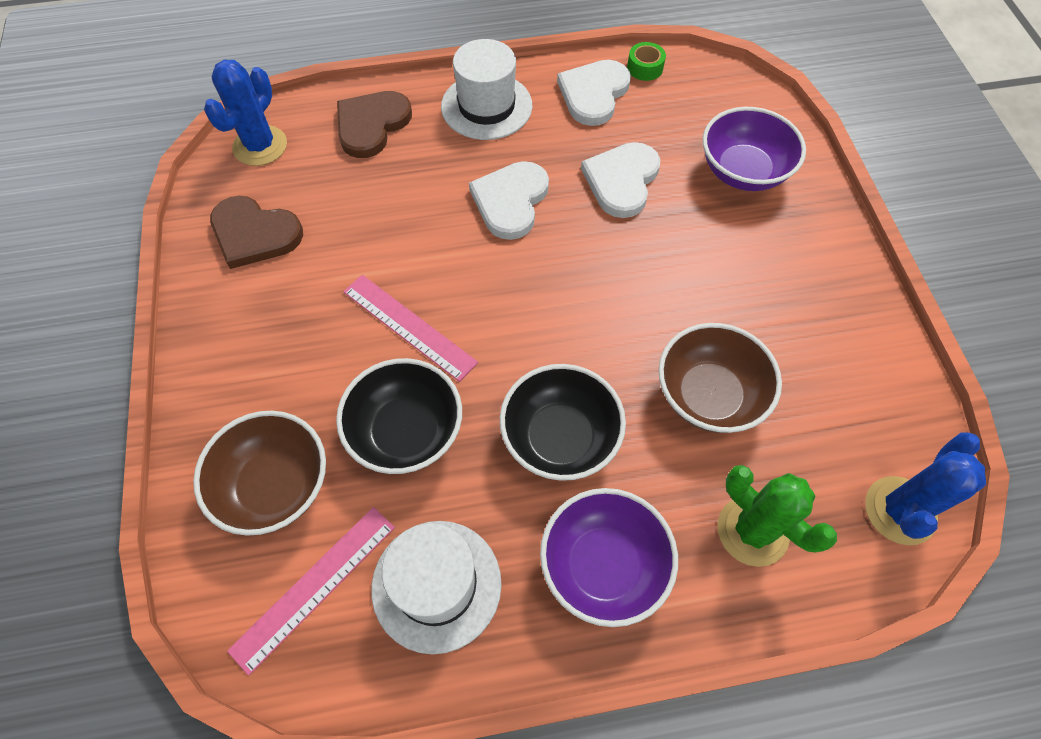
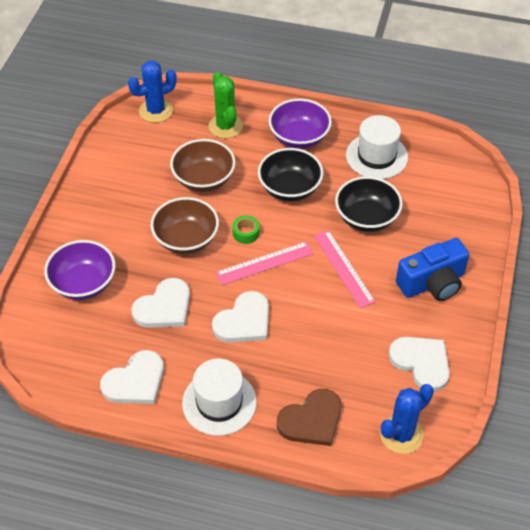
camera: 155 degrees left, 10 degrees down
brown bowl [193,411,326,536] -> brown bowl moved to [150,197,219,254]
brown heart [210,196,303,269] -> white heart [389,337,450,391]
pink ruler [227,507,395,676] -> pink ruler moved to [216,241,314,285]
green tape [627,42,666,81] -> green tape moved to [232,215,259,244]
none -> blue camera [396,238,470,301]

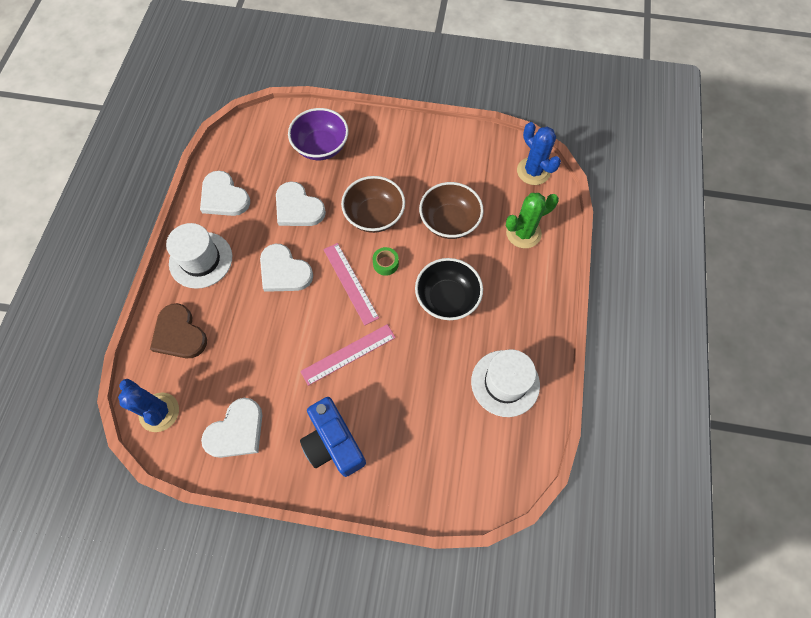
camera: 85 degrees right, 15 degrees up
purple bowl [269,99,332,149] -> none
black bowl [335,176,403,232] -> none

